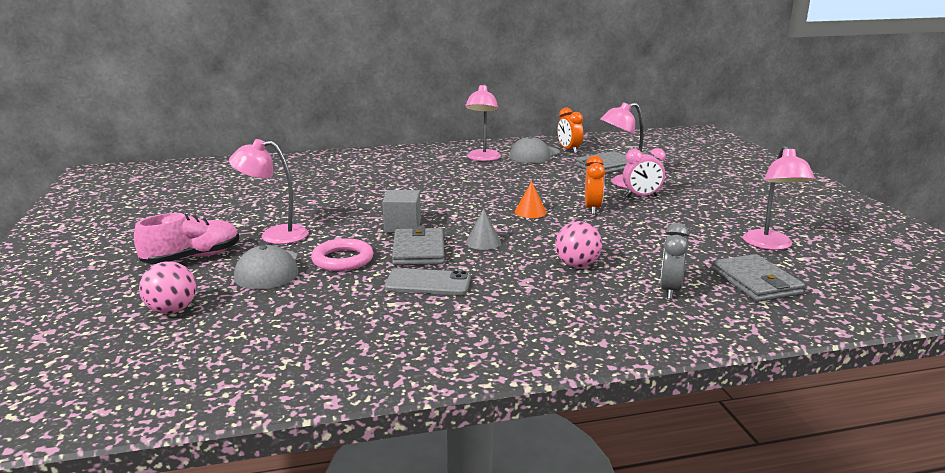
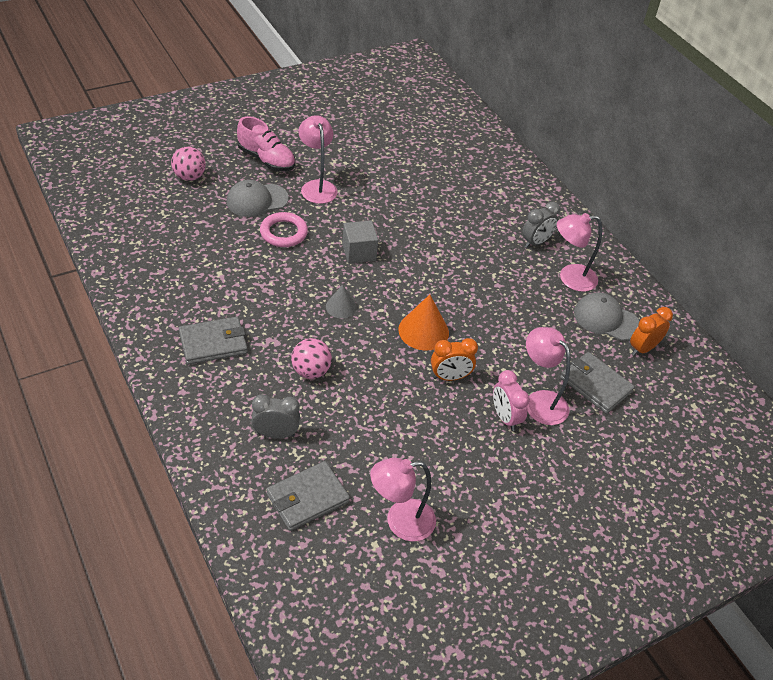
camera: 70 degrees right, 25 degrees up
grey phone [384,268,471,295] -> none
grey wallet [392,226,444,265] -> grey wallet moved to [179,317,248,364]
orange cone [515,181,547,218] -> orange cone [398,295,449,351], size x1.63
none -> grey clock [522,202,560,248]

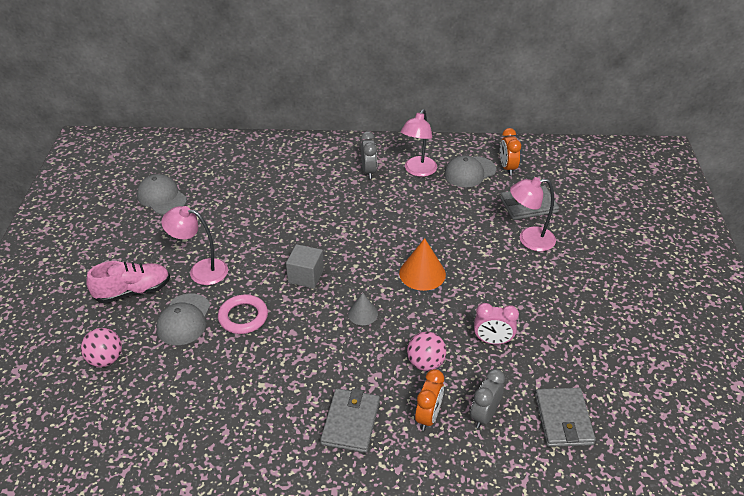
camera: 55 degrees left, 5 degrees down
pink lamp [370,458,436,541] -> none
orange clock [431,338,478,381] -> orange clock moved to [415,369,444,431]
pink clock [493,370,530,431] -> pink clock moved to [474,303,519,344]
none -> grey cap [137,174,187,214]

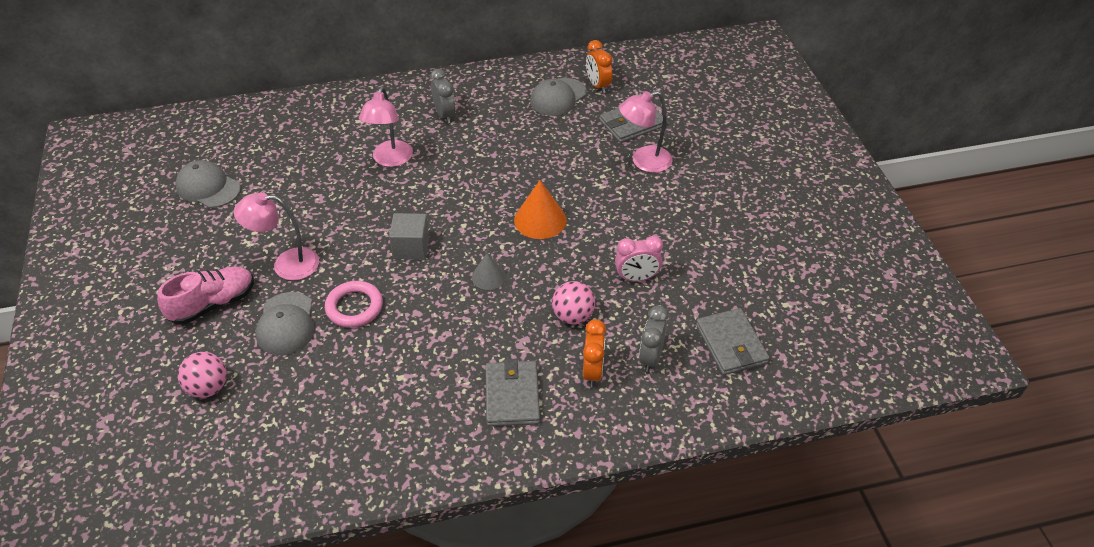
camera: 15 degrees left, 5 degrees up
pink lamp [401,109,437,177] -> pink lamp moved to [359,87,413,167]

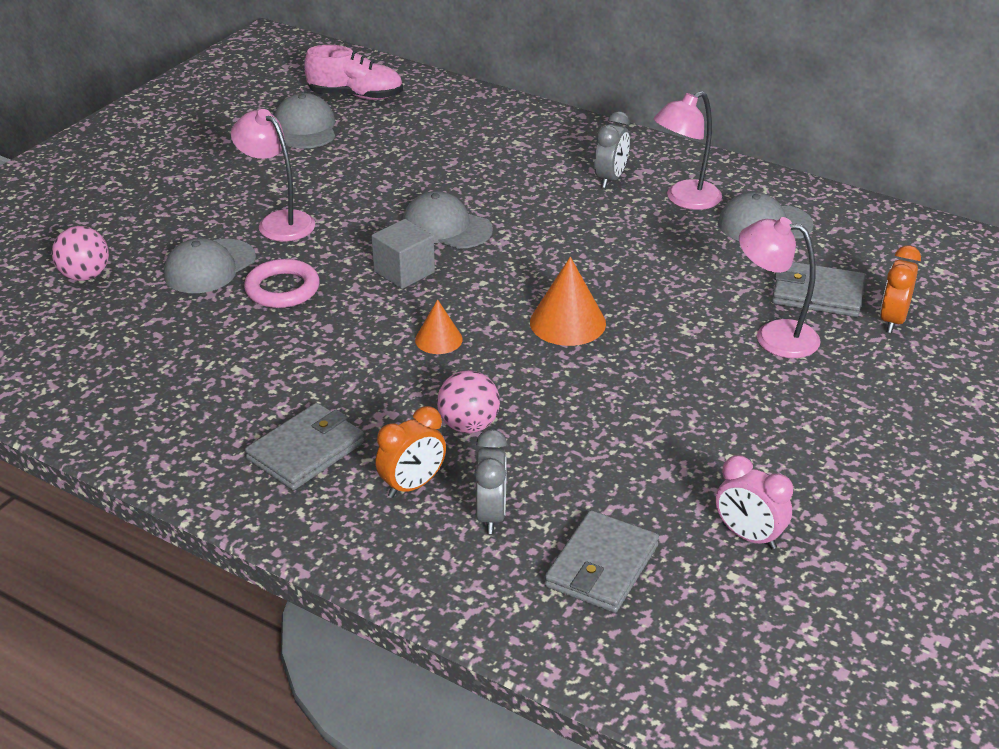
camera: 45 degrees right, 10 degrees down
pink shoe [157,266,254,325] -> pink shoe moved to [304,45,403,100]
pink lamp [359,87,413,167] -> pink lamp moved to [654,91,722,210]
grey cone [472,253,506,290] -> orange cone [415,299,463,354]
orange clock [586,40,612,93] -> orange clock moved to [880,245,921,333]
pink clock [615,236,663,282] -> pink clock moved to [716,455,793,549]
grey clock [639,306,668,372] -> grey clock turned 120 degrees clockwise [474,429,507,534]
none -> grey cap [402,191,493,249]

